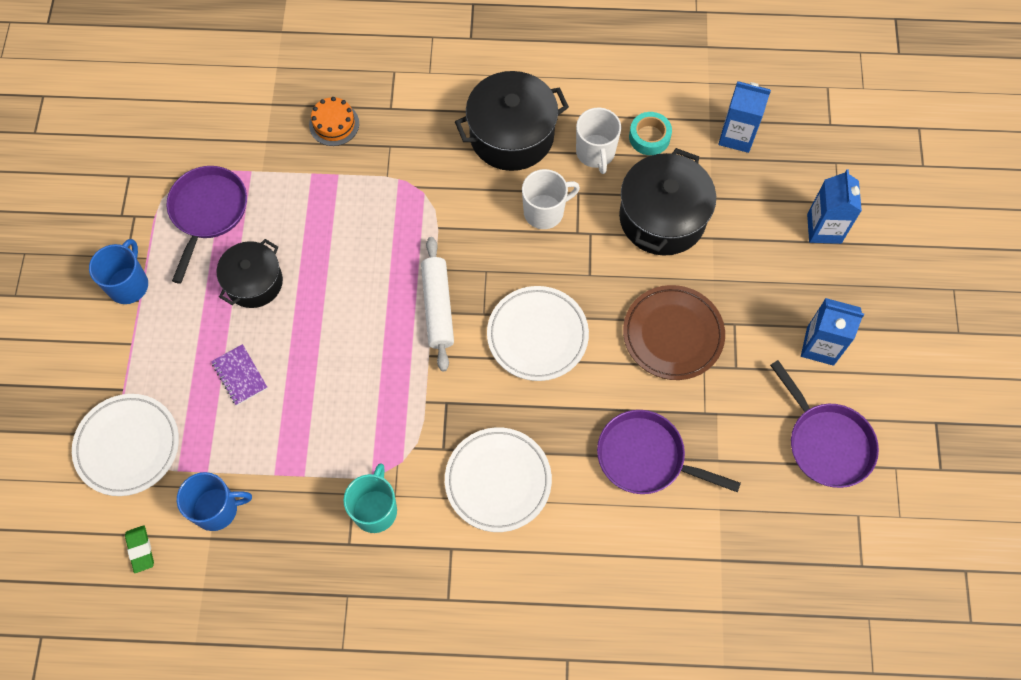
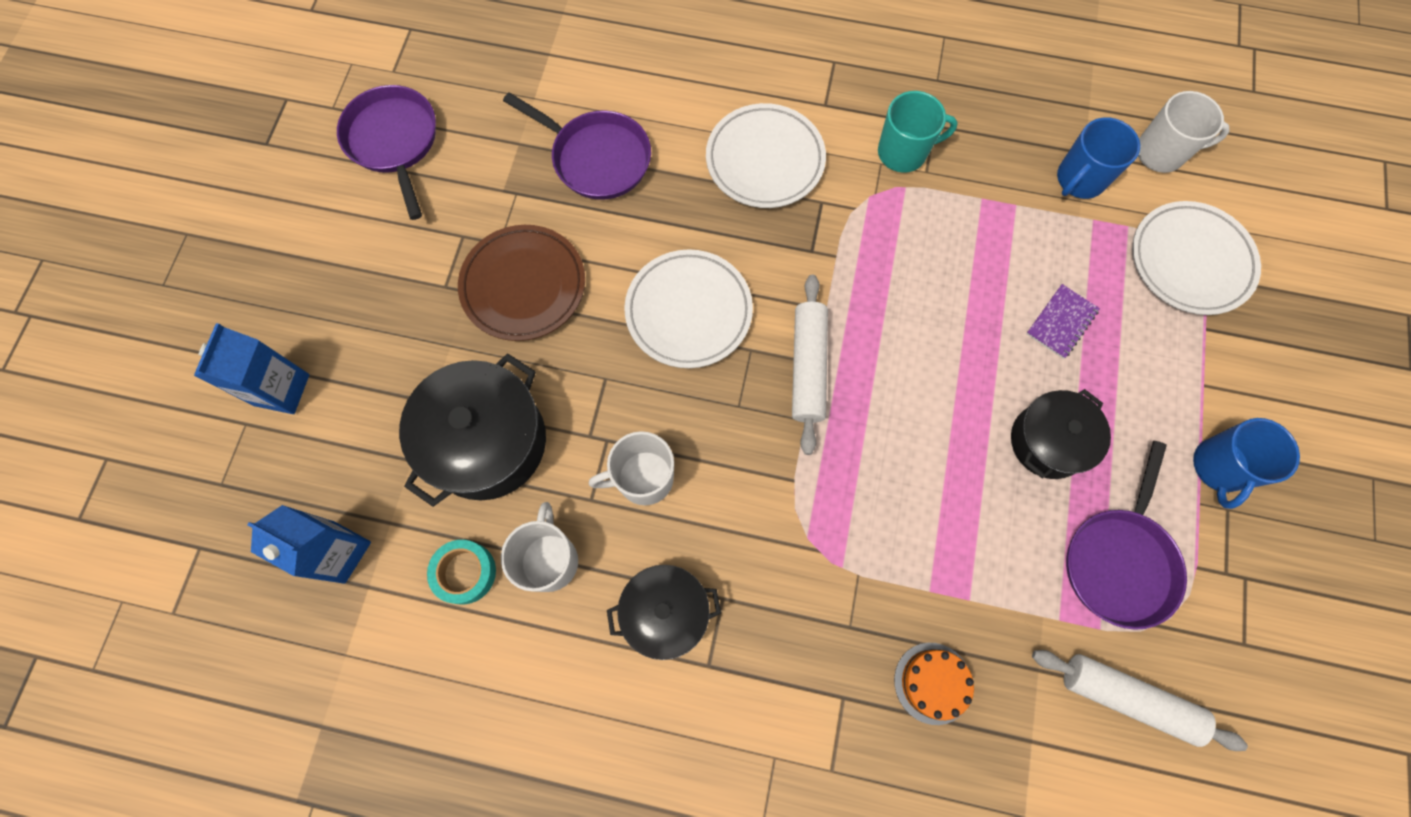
camera: 170 degrees left, 5 degrees up
green eraser [125,525,154,573] -> white mug [1138,91,1230,173]
blue mug [177,472,252,531] -> blue mug turned 45 degrees counterclockwise [1057,117,1140,199]
purple notebook [211,344,267,406] -> purple notebook turned 60 degrees clockwise [1026,284,1100,359]
turquoise mug [343,463,397,533] -> turquoise mug turned 120 degrees counterclockwise [878,91,957,173]
black pot [455,71,569,171] -> black pot [607,565,721,660], size x0.65
blue carton [801,298,864,366] -> none
none -> white rolling pin [1032,650,1248,751]

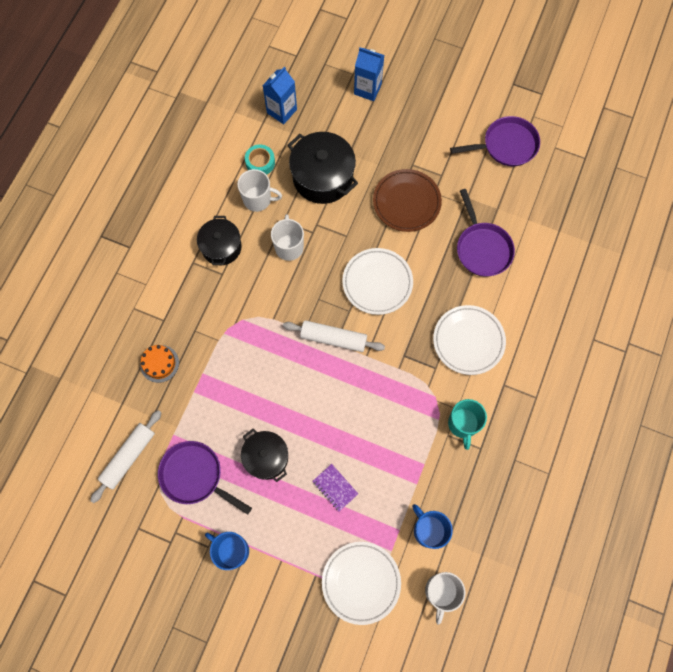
camera: 100 degrees right, 0 degrees up
purple pan [503,92,651,200] -> purple pan turned 60 degrees counterclockwise [457,189,515,277]

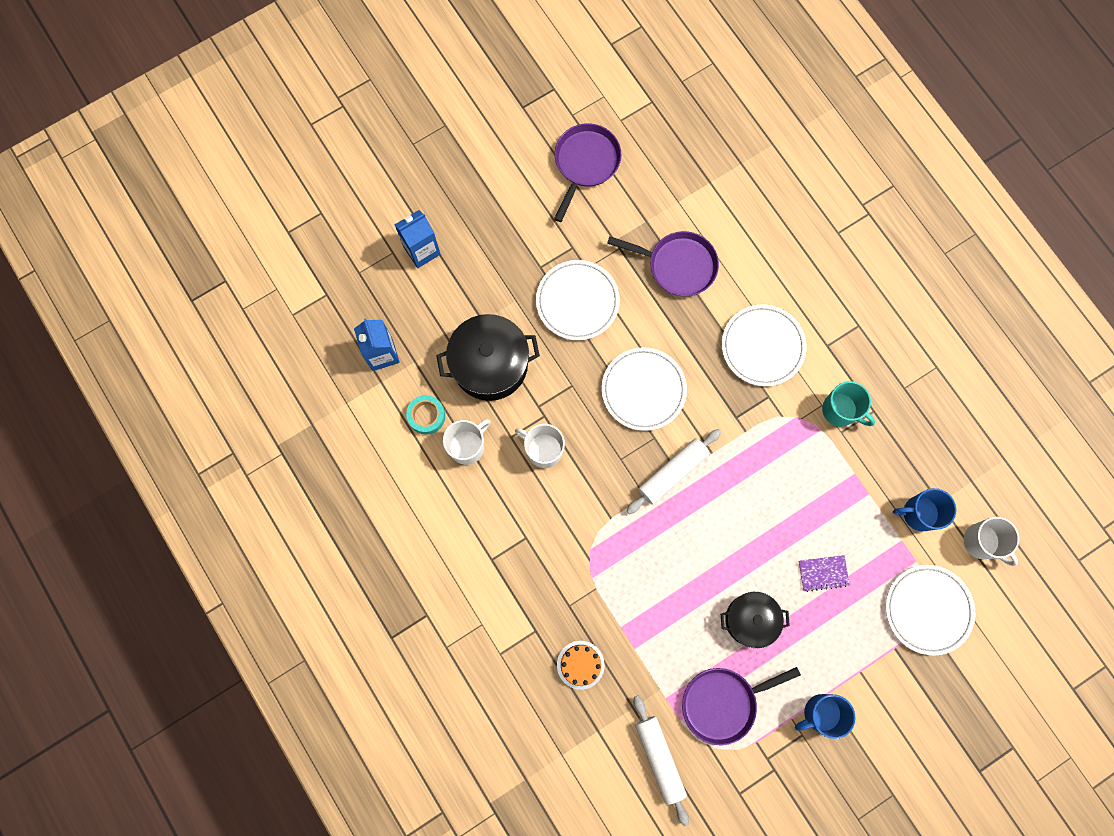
camera: 55 degrees left, 5 degrees up
black pot [197,216,242,265] -> none
brown plate [373,169,442,232] -> white plate [536,260,620,340]

